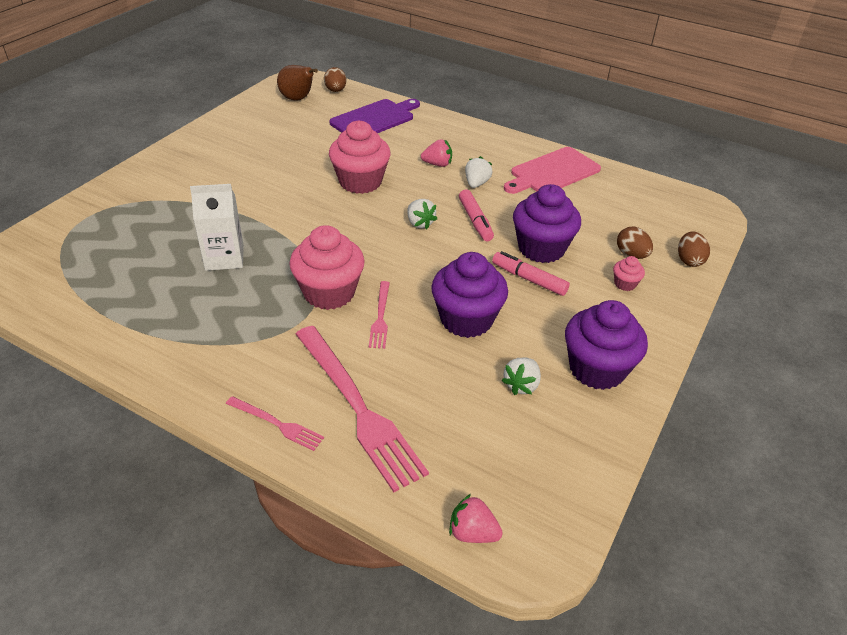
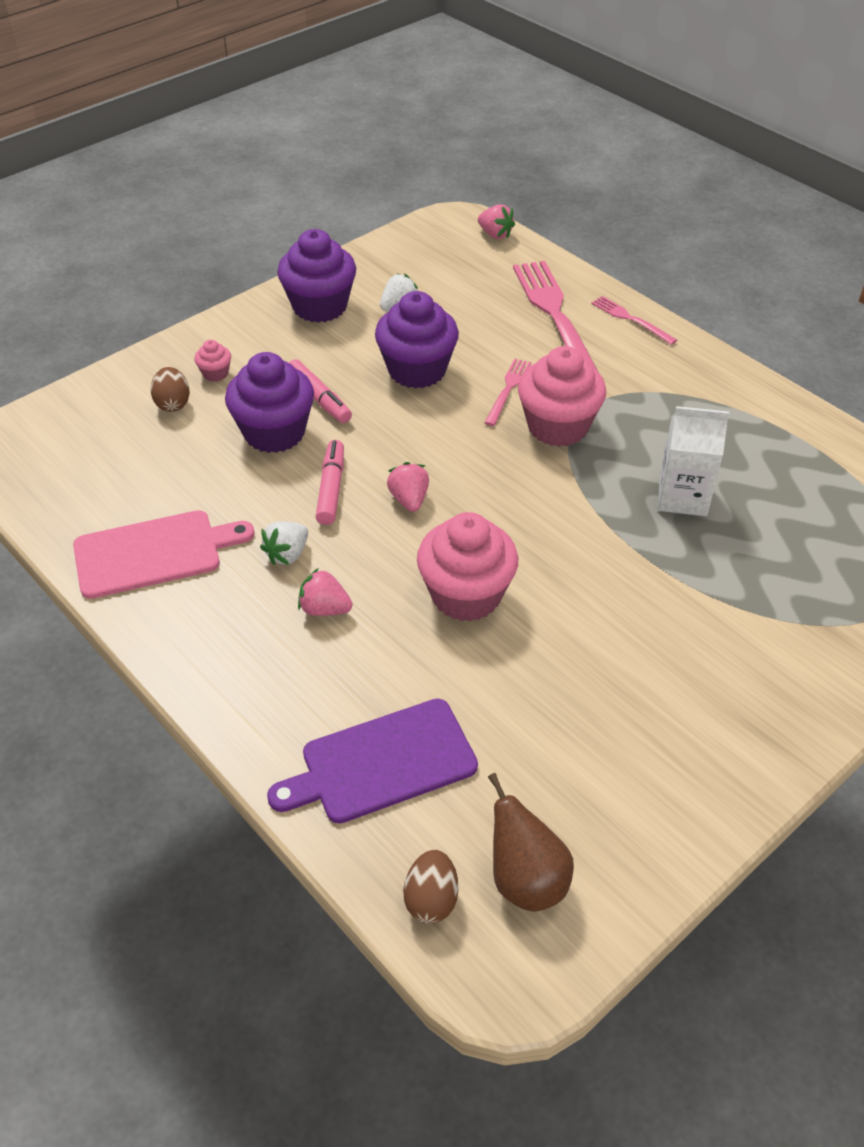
camera: 160 degrees left, 5 degrees up
white strawberry [407,199,437,229] -> pink strawberry [387,462,429,512]
brown egg [678,232,710,267] -> none

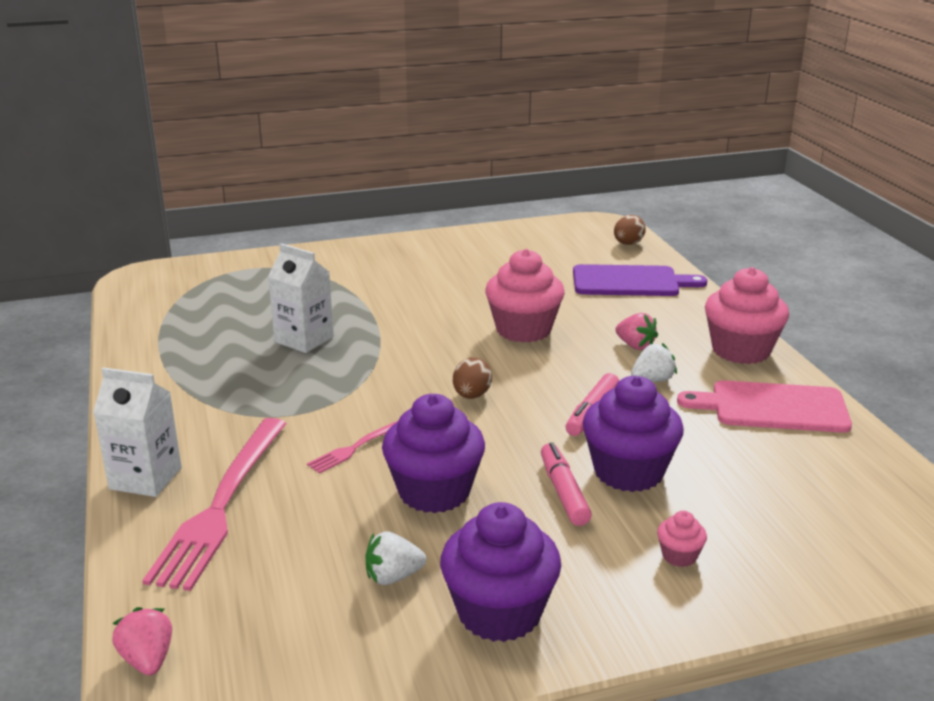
camera: 155 degrees left, 20 degrees down
brown egg [151,367,190,412] -> brown egg moved to [453,357,492,399]
pink strawberry [387,462,429,512] -> none
brown pear [488,773,574,912] -> none
pink cupcake [518,346,606,447] -> pink cupcake moved to [705,267,789,364]
pink fork [591,296,677,345] -> white carton [93,367,182,497]

